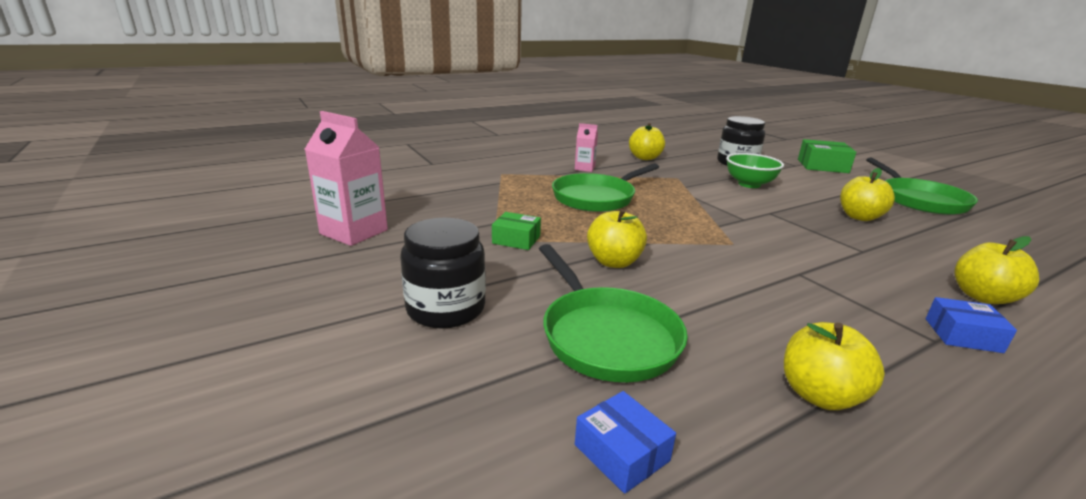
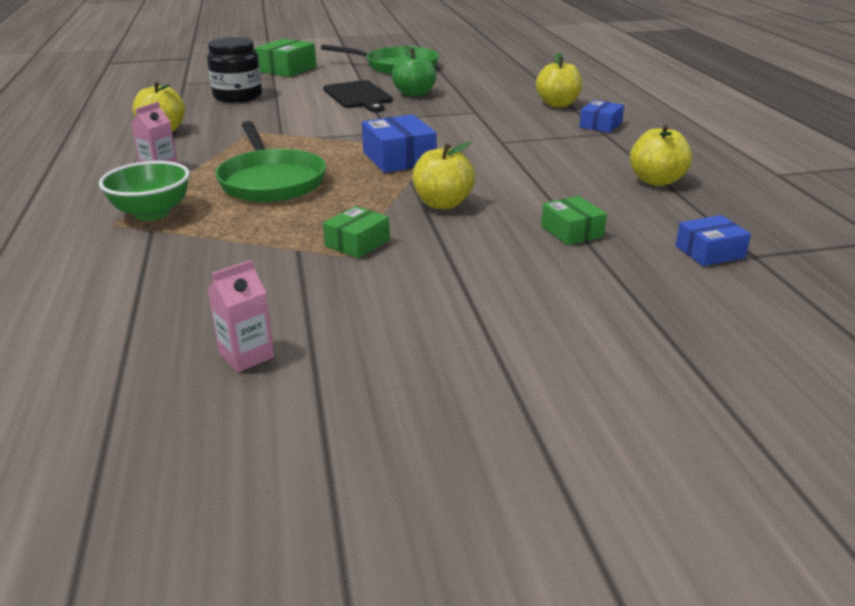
camera: 70 degrees left, 5 degrees up
pink carton [305,111,388,246] -> pink carton [207,260,274,372], size x0.54
black jar [400,218,486,329] -> none
green pan [539,244,688,382] -> green box [541,196,607,245]
green bowl [726,153,784,188] -> green bowl moved to [99,161,190,220]
yellow apple [840,168,895,221] -> green apple [392,45,436,97]
none -> black cutting board [323,80,393,112]
none -> blue box [362,114,437,173]

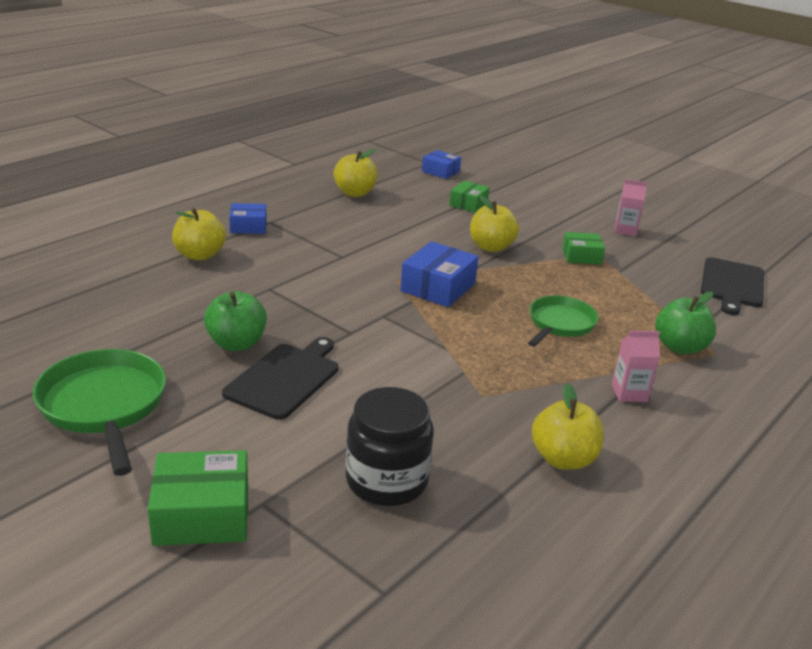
camera: 130 degrees left, 0 degrees up
green bowl [99,161,190,220] -> green apple [655,292,716,354]
pink carton [207,260,274,372] -> pink carton moved to [615,179,648,236]
green pan [215,121,326,202] -> green pan [528,296,599,347], size x0.66
none -> black cutting board [701,257,764,315]

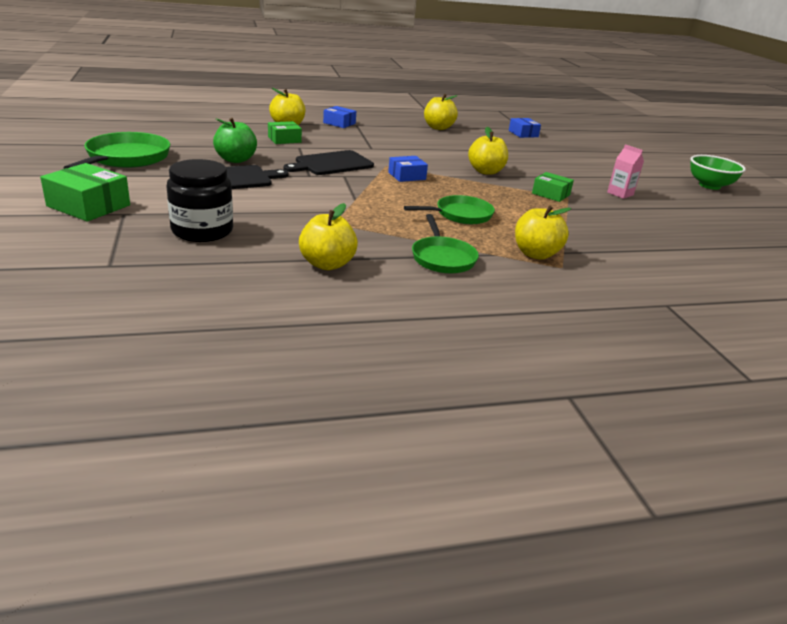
camera: 35 degrees right, 0 degrees up
blue box [400,241,479,307] -> blue box [388,156,428,182], size x0.64
green box [449,181,490,213] -> green box moved to [268,121,302,144]
pink carton [612,331,660,402] -> green pan [412,214,479,273]
green apple [655,292,716,354] -> yellow apple [515,205,571,260]
black cutting board [701,257,764,315] -> black cutting board moved to [284,150,374,175]
none -> green bowl [690,155,746,190]

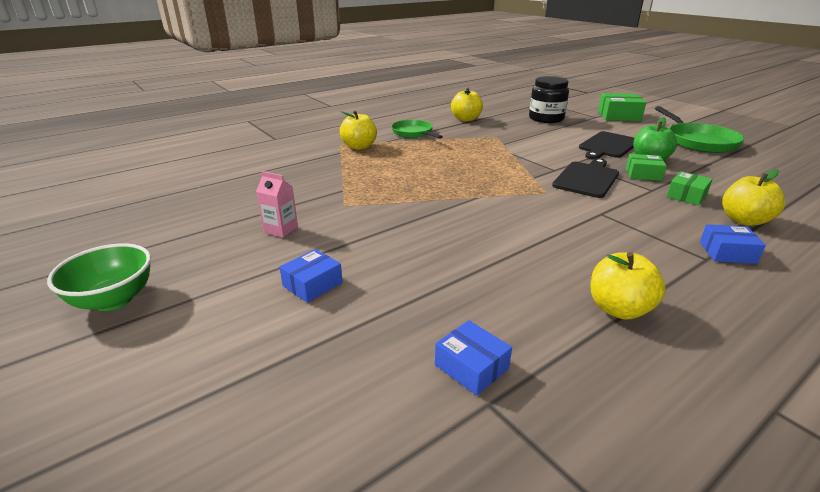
camera: 160 degrees right, 0 degrees up
blue box [388,156,428,182] -> blue box moved to [279,249,343,303]
green pan [404,195,495,224] -> none
yellow apple [468,127,508,175] -> none
green box [532,172,574,202] -> green box moved to [626,154,667,181]

